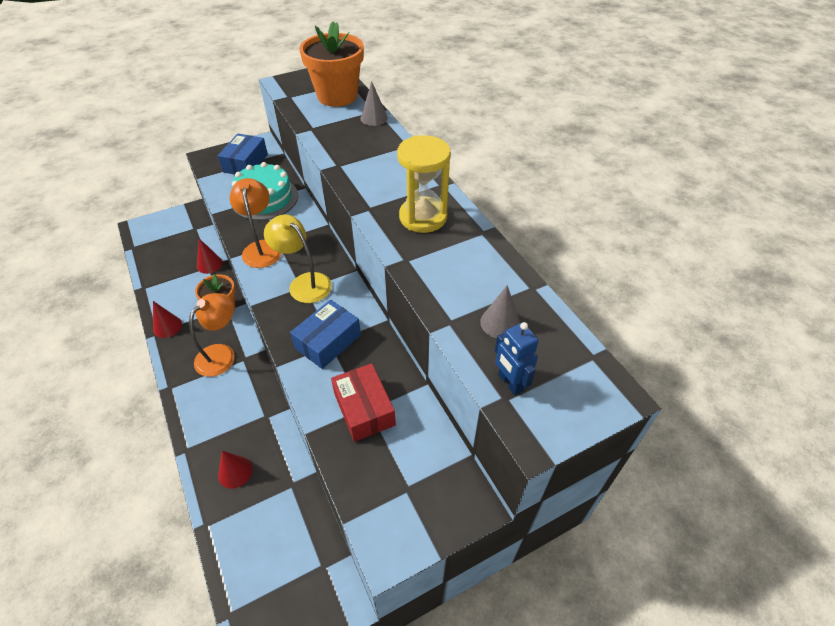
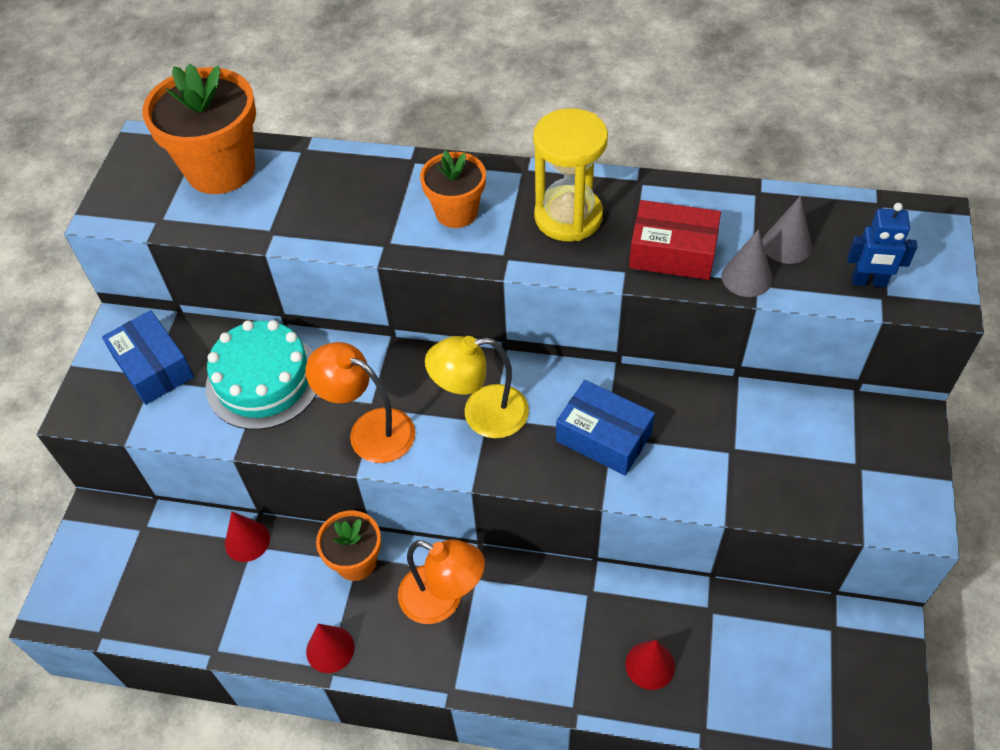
camera: 50 degrees left, 5 degrees up
orange lamp [189,293,235,377] -> orange lamp turned 135 degrees clockwise [398,540,485,624]
blue box [290,300,361,369] -> blue box turned 45 degrees counterclockwise [556,380,655,475]
red box [331,363,396,442] -> red box moved to [629,200,721,280]
grey cone [360,81,388,126] -> grey cone moved to [722,229,772,297]
none -> orange flower pot [420,151,486,228]

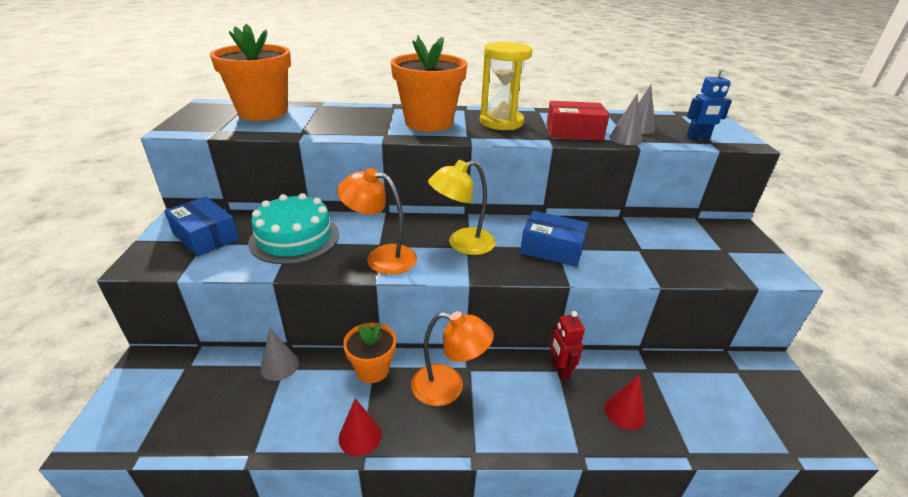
camera: 15 degrees left, 20 degrees down
red cone [225,512,270,562] -> grey cone [260,329,299,381]
orange flower pot [420,151,486,228] -> orange flower pot [391,35,467,132], size x1.70
none -> red robot [550,311,585,380]

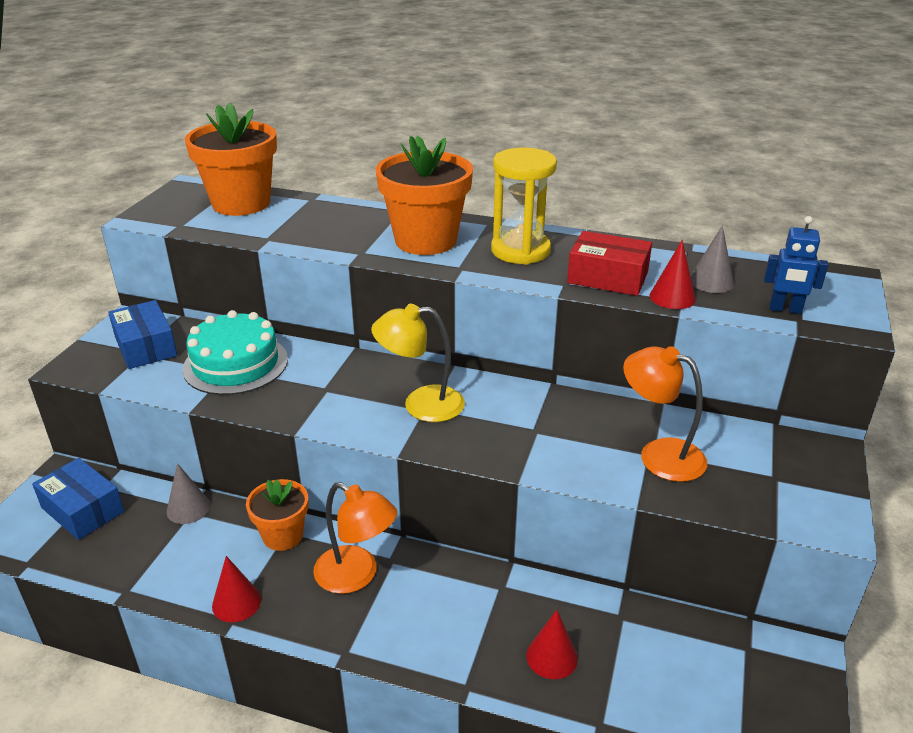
camera: 20 degrees right, 0 degrees up
orange lamp [337,168,417,275] -> orange lamp moved to [623,346,707,482]
blue box [520,211,588,267] -> blue box moved to [32,458,124,540]
red robot [550,311,585,380] -> none
grey cone [609,93,643,145] -> red cone [650,240,696,309]

